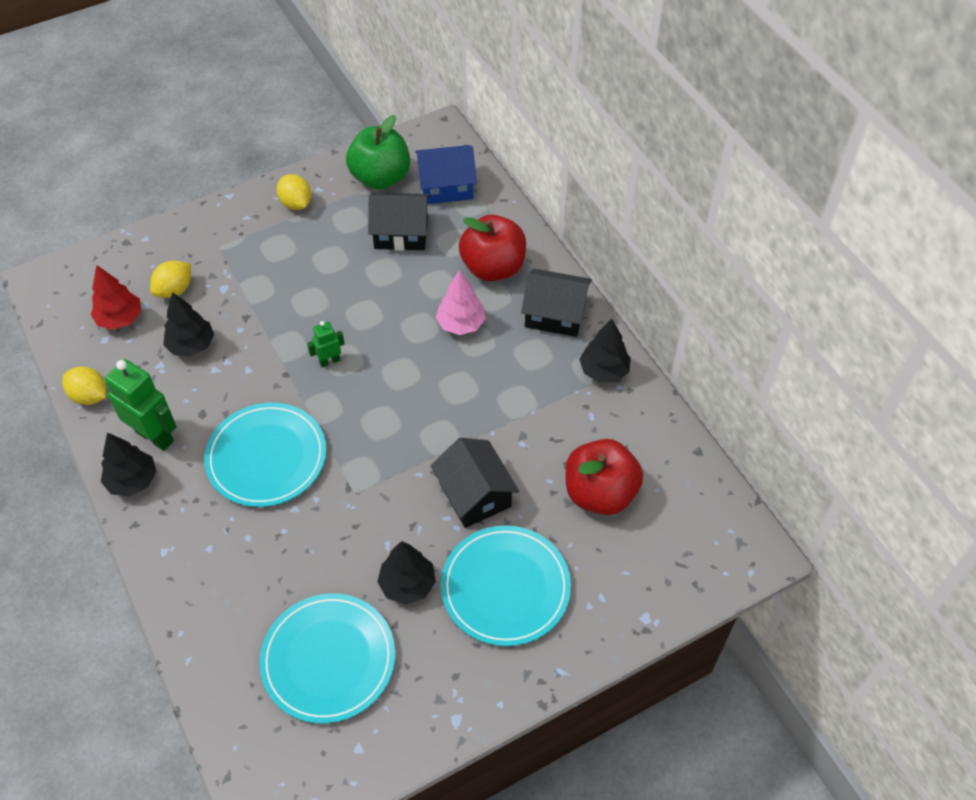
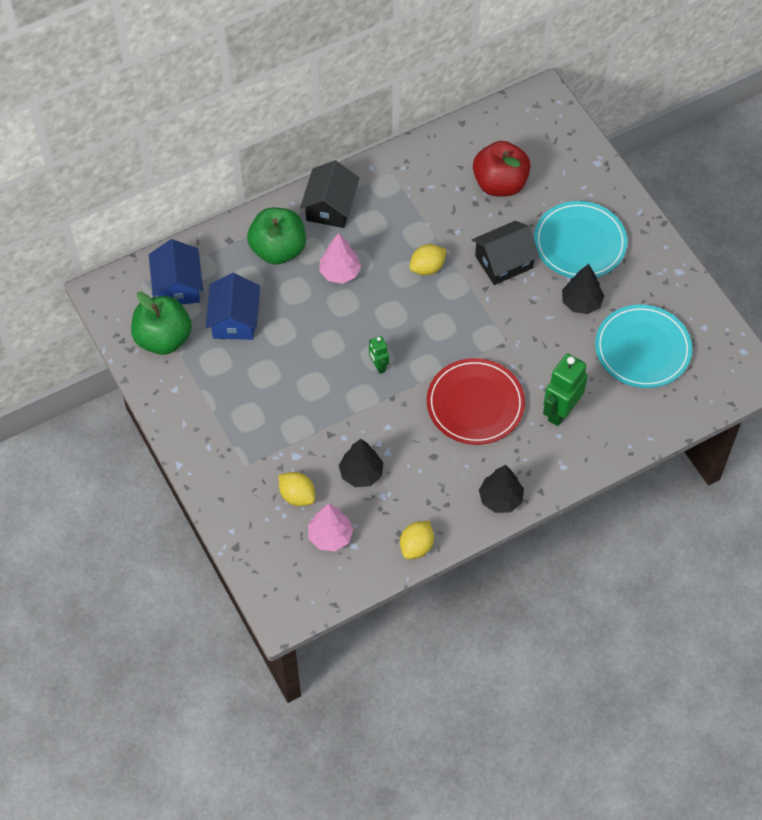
camera: 90 degrees left, 5 degrees up
red tree [91,265,141,330] -> pink tree [308,503,353,551]
green robot [105,359,177,451] -> green robot moved to [543,353,588,426]
turquoise plate [204,403,326,507] -> red plate [427,358,525,445]
yellow lemon [277,174,311,210] -> yellow lemon moved to [409,244,447,275]
black house [368,193,430,251] -> blue house [206,273,260,340]
red apple [459,215,526,281] -> green apple [247,208,306,265]
black tree [579,319,631,383] -> none

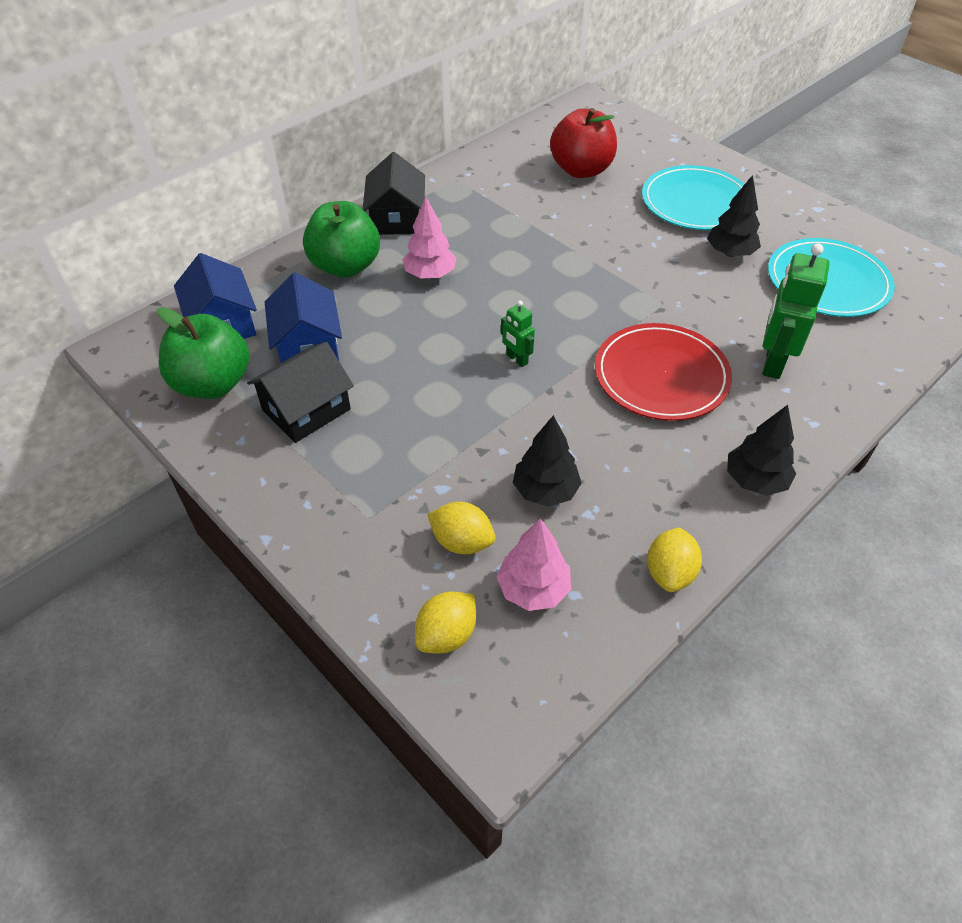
camera: 15 degrees left, 10 degrees down
yellow lemon [409,244,447,275] -> yellow lemon moved to [415,591,476,654]
black house [472,221,540,285] -> black house moved to [247,342,354,443]

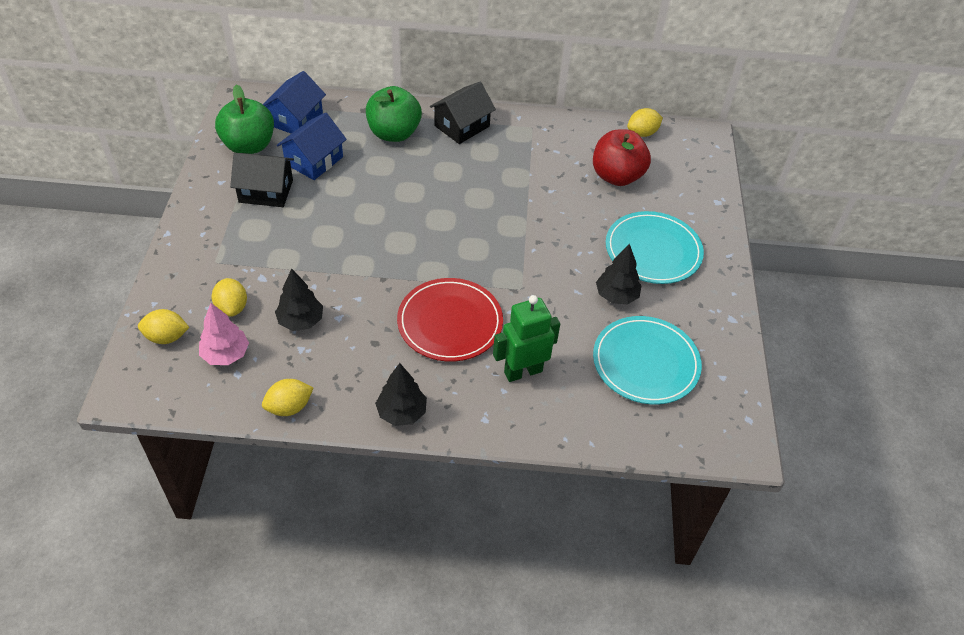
camera: 45 degrees right, 0 degrees up
pink tree [402,196,456,279] -> none
green robot [501,300,535,367] -> none
none -> yellow lemon [627,108,663,137]

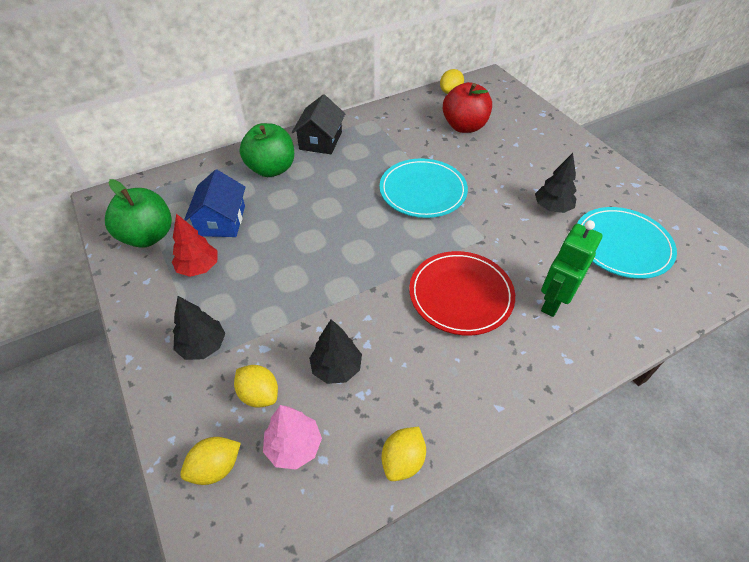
camera: 30 degrees left, 0 degrees up
black house [230,153,294,207] -> red tree [172,214,218,277]
blue house [263,71,326,134] -> none
black tree [375,363,427,426] -> black tree moved to [173,296,226,360]
turquoise plate [606,211,704,284] -> turquoise plate moved to [380,158,468,218]

